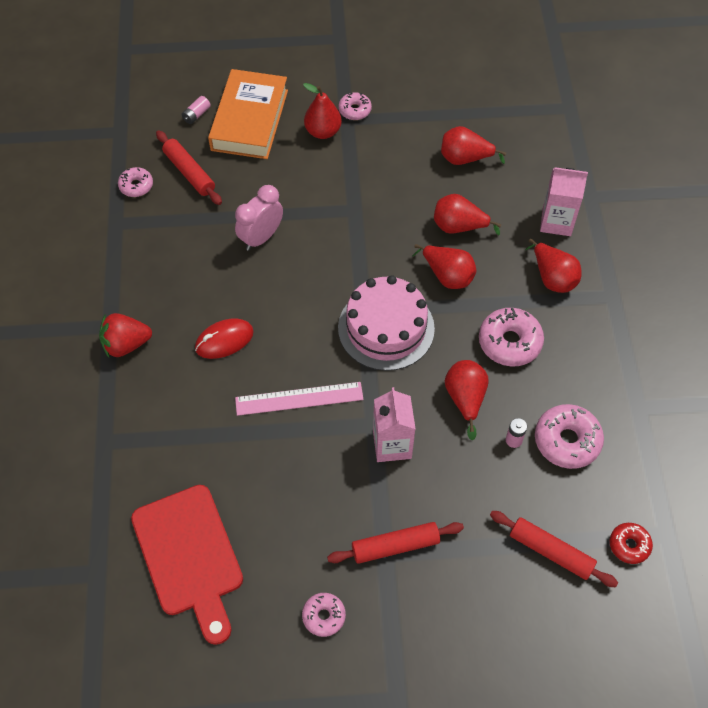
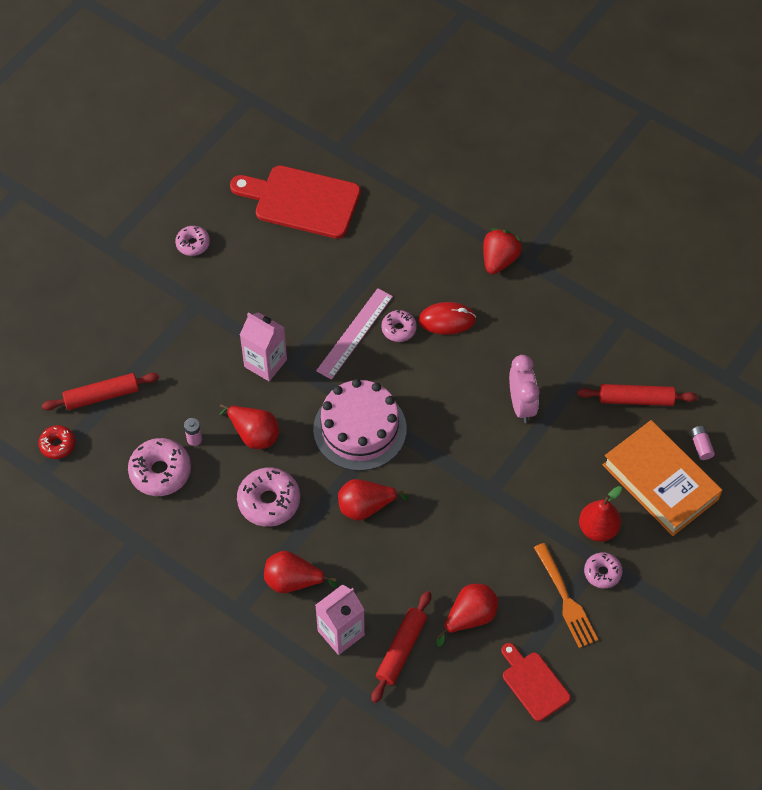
camera: 130 degrees right, 0 degrees up
pink donut [118,167,153,197] -> pink donut moved to [381,310,417,342]
red mouse [195,318,254,359] -> red mouse turned 75 degrees clockwise [419,302,476,335]
red rolling pin [327,522,464,564] -> red rolling pin moved to [371,591,431,703]
red pear [434,194,501,235] -> none
none -> red cutting board [501,643,571,721]
none -> orange fork [534,543,598,648]

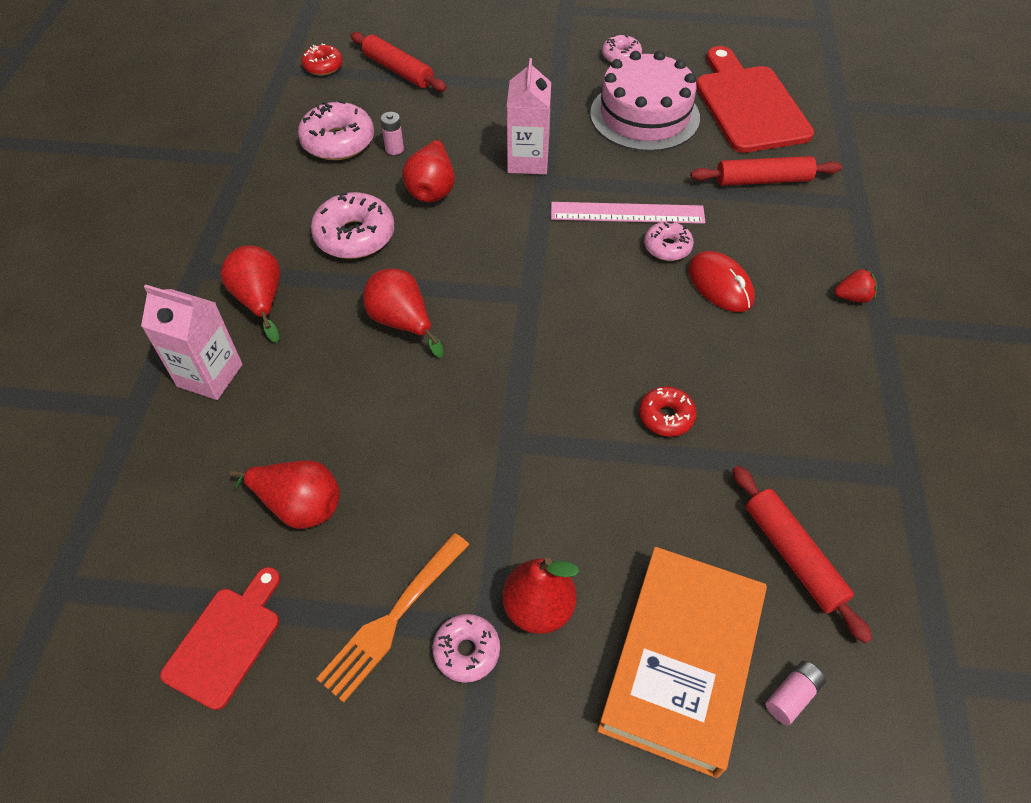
camera: 60 degrees right, 5 degrees down
pink cake [313,379,407,471] -> pink cake moved to [590,51,700,152]
red rolling pin [371,591,431,703] -> red rolling pin moved to [690,156,842,186]
red strawberry [483,228,522,274] -> red strawberry [835,268,877,303], size x0.58
pink clock [509,355,540,423] -> red donut [639,386,697,437]

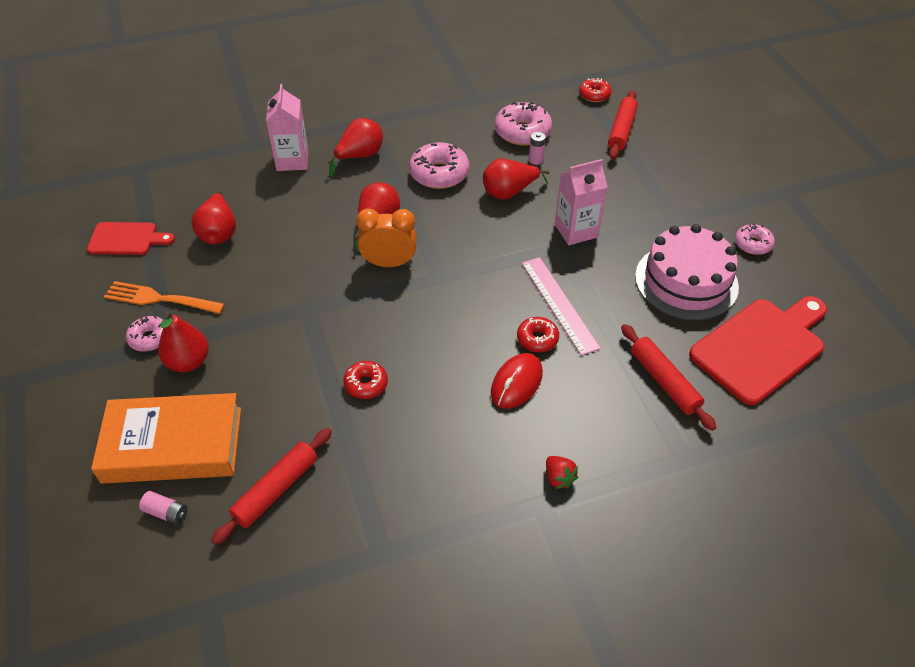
camera: 65 degrees right, 5 degrees down
pink donut [644,221,694,261] -> red donut [517,317,559,352]
none -> orange clock [356,209,417,267]

